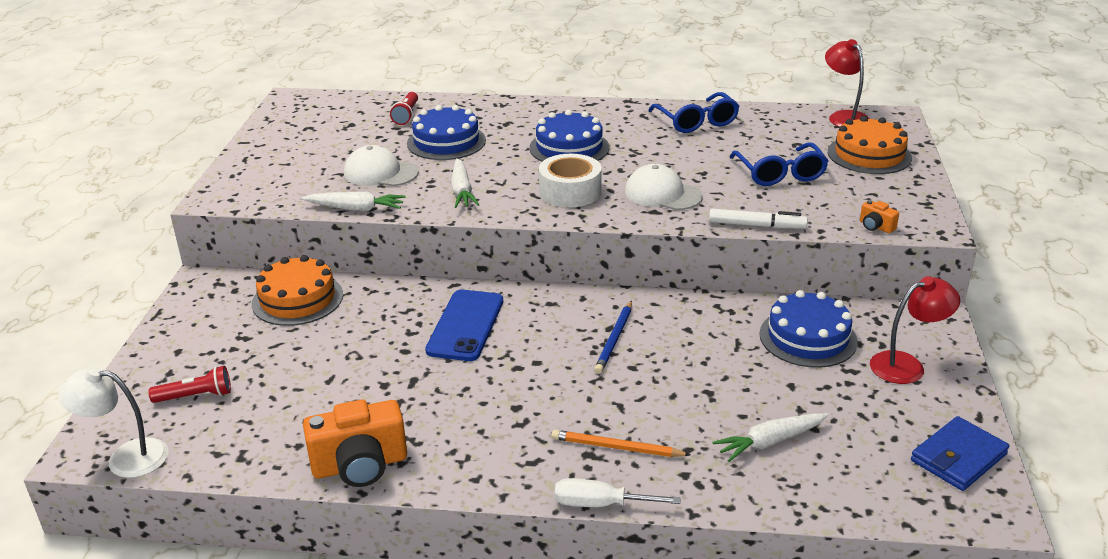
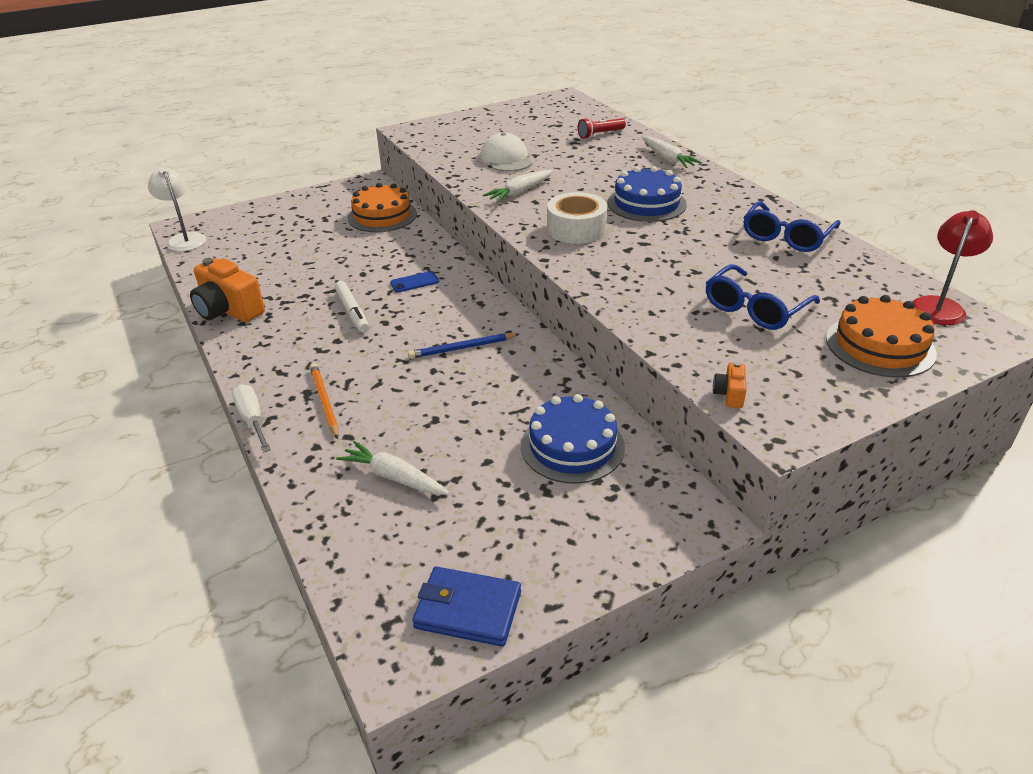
camera: 55 degrees right, 5 degrees up
red flashlight [148,366,231,403] -> none
white carrot [302,192,405,211] -> white carrot moved to [642,137,702,168]
blue cake [407,105,486,160] -> none
blue phone [425,290,503,361] -> blue phone [390,271,439,292], size x0.50
white cap [625,164,703,210] -> none
white marker [709,209,808,229] -> white marker moved to [334,281,369,333]
red lamp [870,276,960,384] -> none

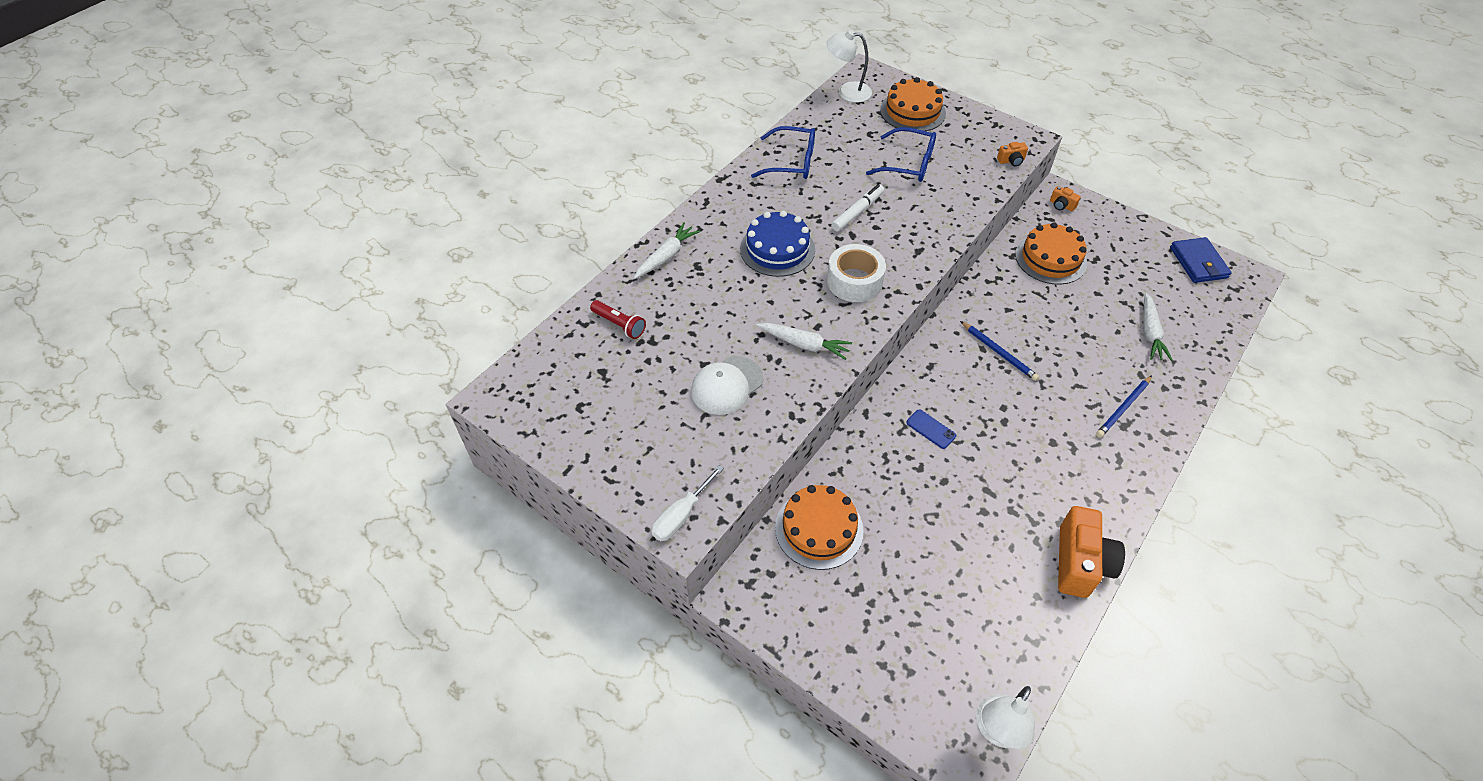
camera: 115 degrees left, 15 degrees up
white screwdriver [232,384,271,452] -> white screwdriver moved to [652,465,724,541]
orange pencil [310,363,338,439] -> blue pencil [1096,375,1152,438]
white marker [334,281,369,333] -> white marker moved to [831,184,884,231]
blue cake [521,394,625,484] -> orange cake [1015,222,1087,285]
red lamp [912,210,993,325] -> white lamp [826,30,872,103]
none -> orange camera [1050,186,1081,211]

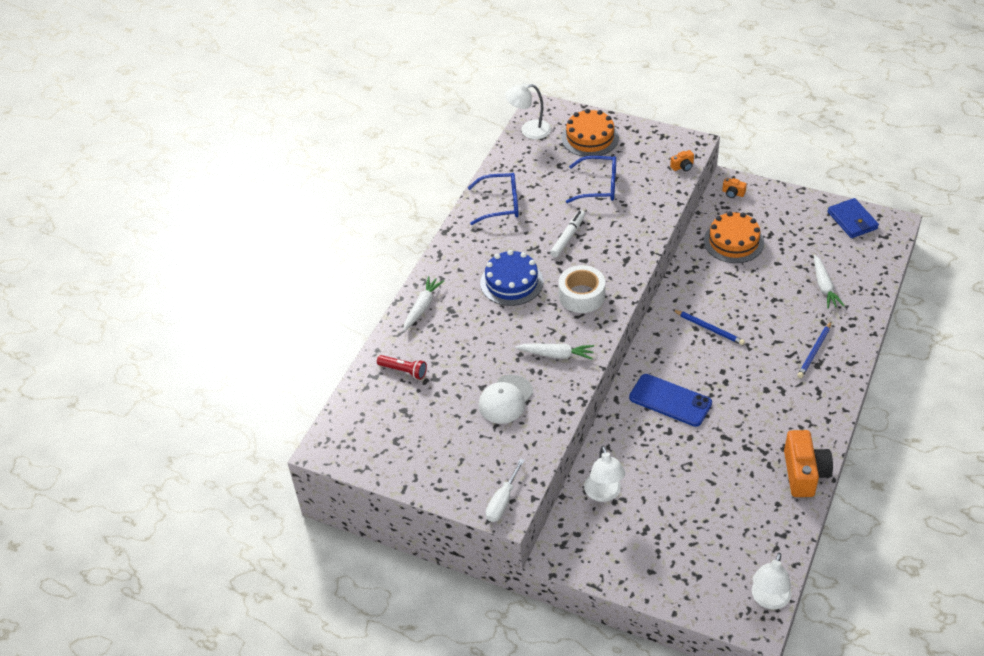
camera: 10 degrees left, 5 degrees down
orange cake [775,485,864,570] -> white lamp [584,446,625,502]
blue phone [907,410,956,449] -> blue phone [629,374,712,427], size x2.01

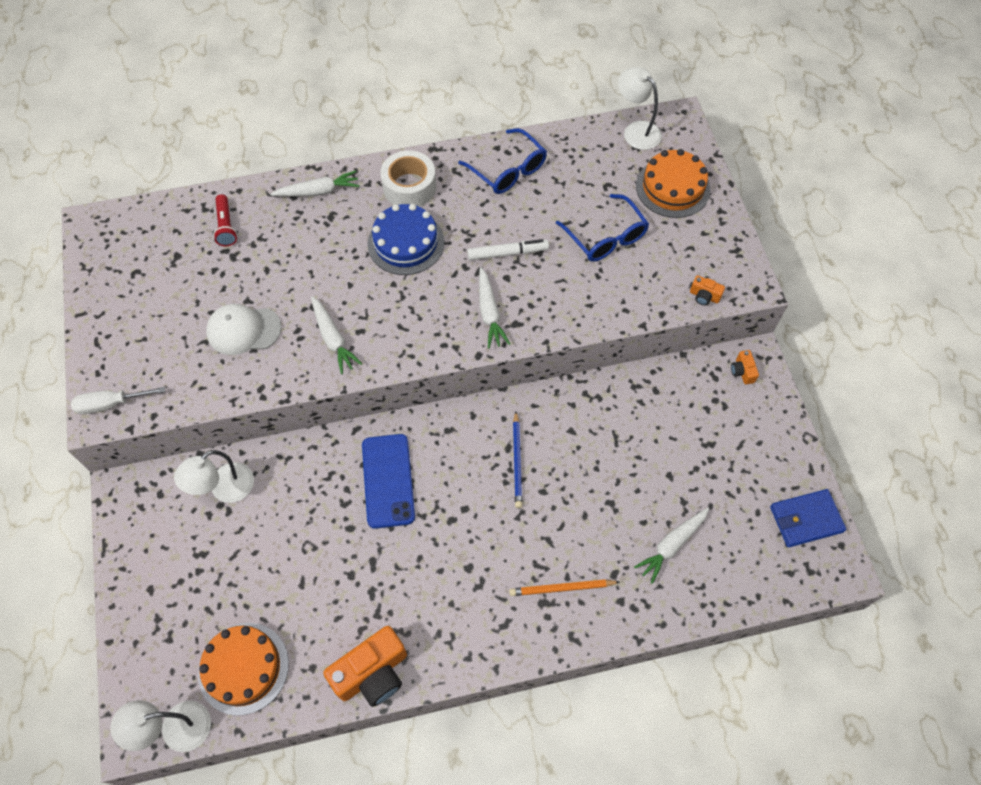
camera: 50 degrees right, 15 degrees up
white tape [559,265,605,313] -> white tape moved to [380,150,436,207]
orange cake [704,212,764,263] -> orange cake moved to [198,623,289,716]
blue pencil [797,322,831,378] -> orange pencil [509,579,619,596]
blue wallet [827,198,879,238] -> blue wallet turned 45 degrees clockwise [770,489,846,547]
none -> white carrot [479,267,510,349]

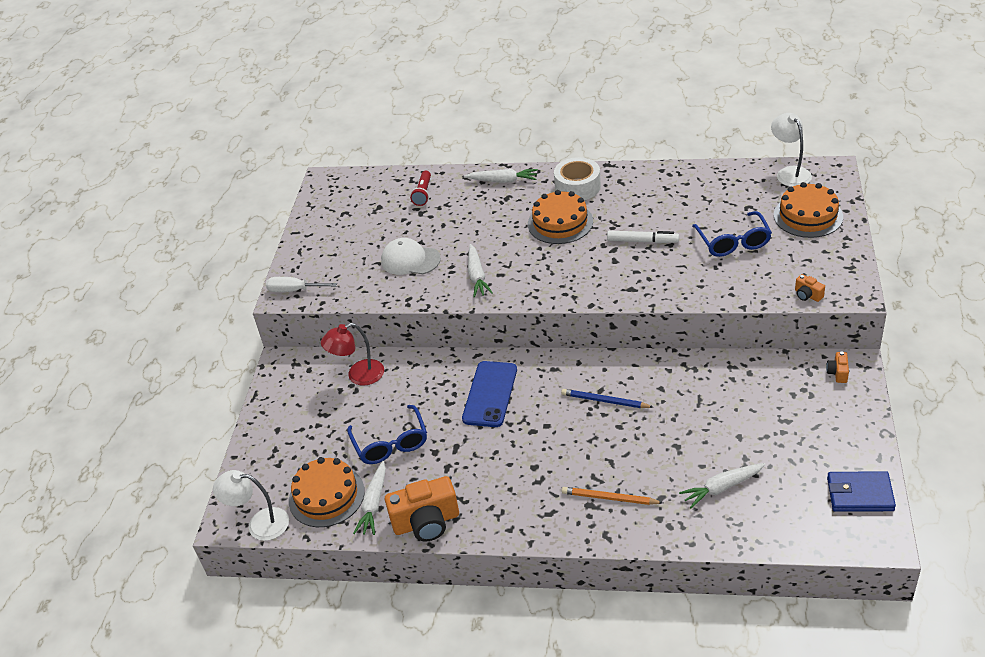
camera: 25 degrees right, 20 degrees down
white lamp [174,450,254,503] -> red lamp [321,323,384,386]
blue cake [367,204,444,275] -> orange cake [528,190,593,244]
blue glasses [458,128,547,194] -> blue glasses moved to [347,405,427,464]
white carrot [479,267,510,349] -> white carrot moved to [353,461,386,535]
blue pencil [513,411,522,508] -> blue pencil turned 90 degrees clockwise [561,389,653,408]

